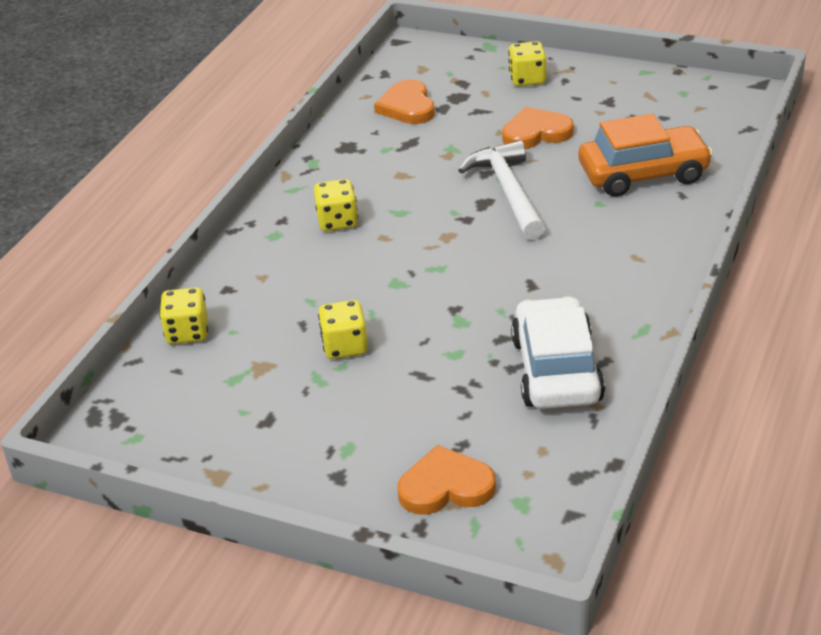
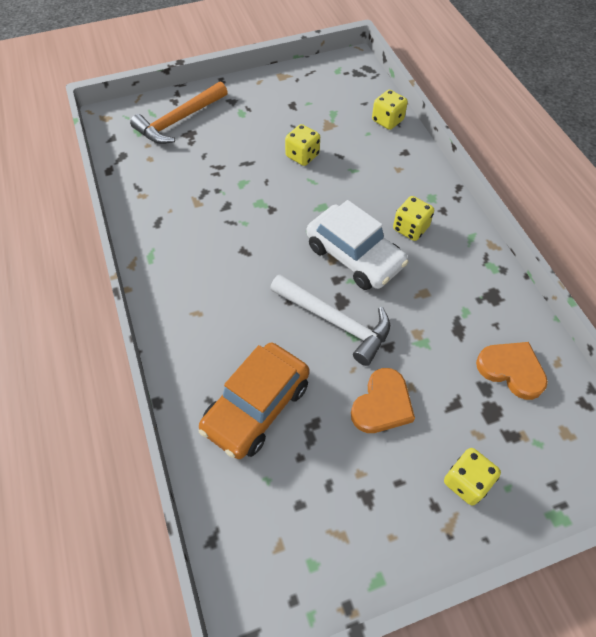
camera: 135 degrees right, 20 degrees up
orange heart [397,445,496,514] -> orange hammer [130,81,228,144]
white car [511,296,605,409] -> white car moved to [306,200,408,290]

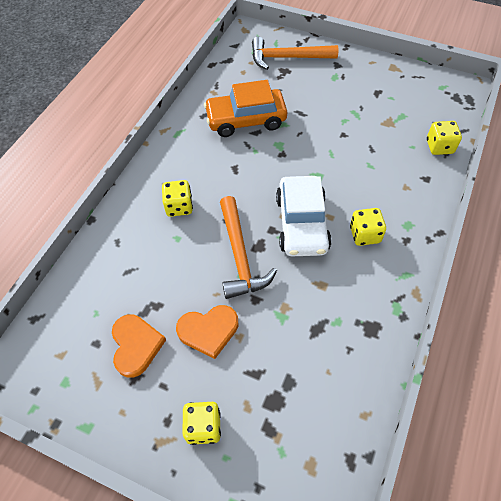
camera: 45 degrees right, 0 degrees up
orange car [199,343,310,459] -> orange car moved to [204,80,287,137]
white hammer [270,274,390,366] -> orange hammer [220,196,277,299]
yellow dice [285,124,320,166] -> yellow dice moved to [162,180,193,217]
orange heart [476,342,548,400] -> orange heart moved to [112,314,166,378]

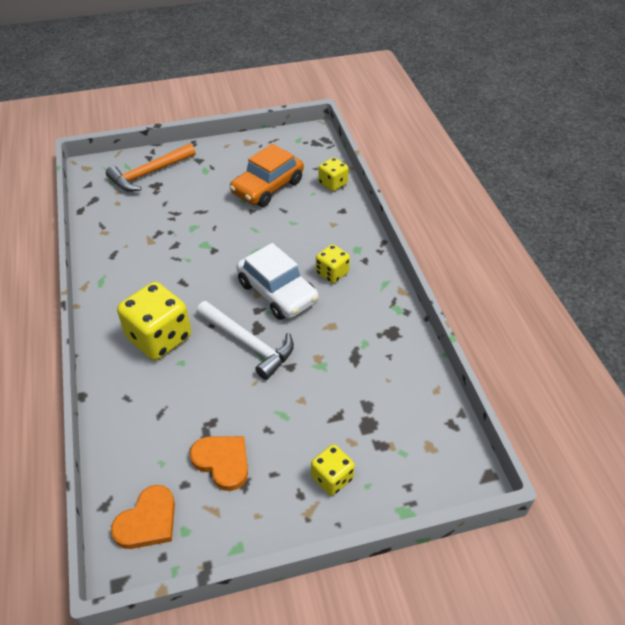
camera: 40 degrees left, 10 degrees down
yellow dice [162,180,193,217] -> yellow dice [117,282,191,360], size x1.81
orange heart [176,305,238,359] -> orange heart moved to [111,485,175,549]
orange car [204,80,287,137] -> orange car moved to [230,144,304,207]
orange hammer [220,196,277,299] -> white hammer [196,301,294,380]

